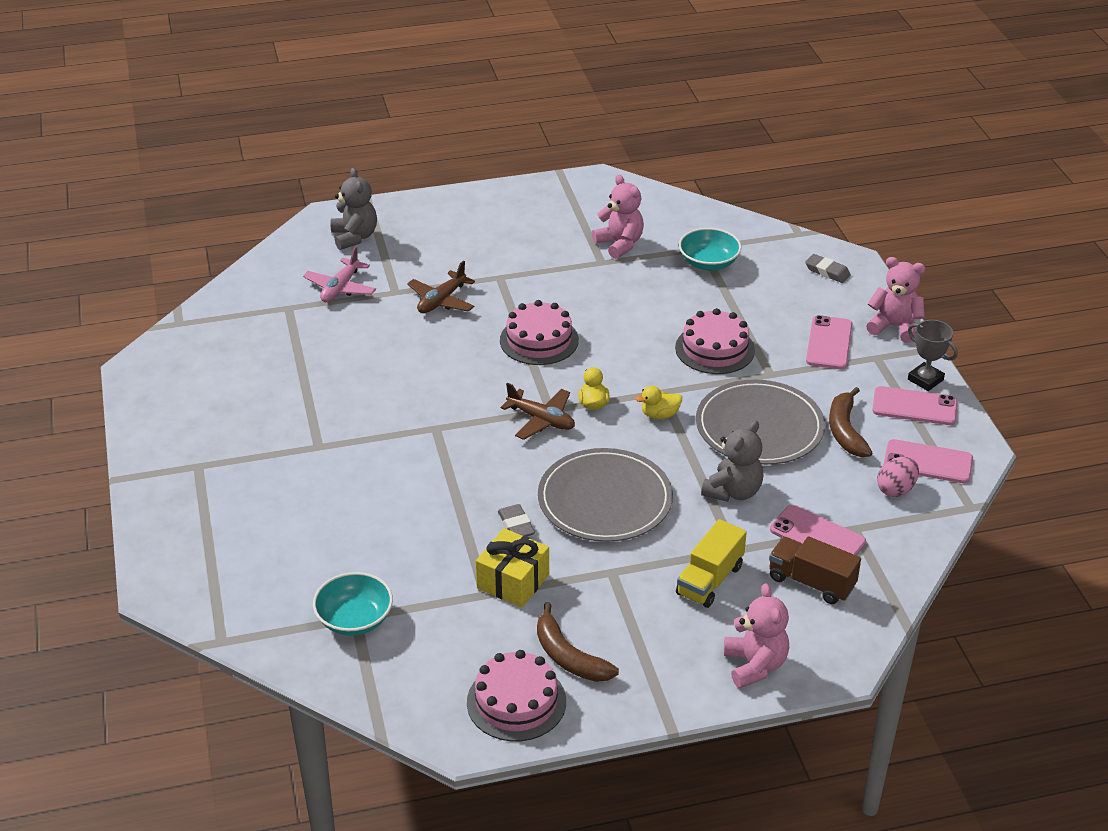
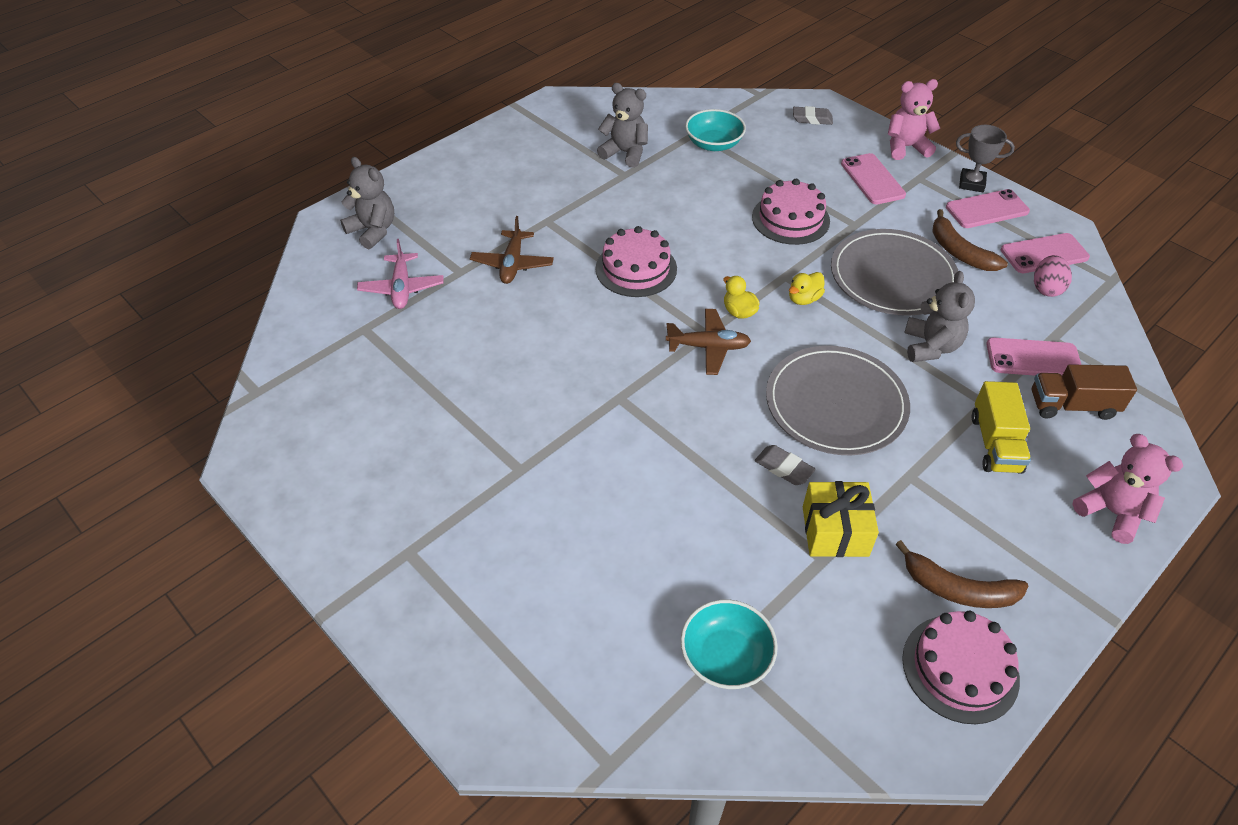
camera: 30 degrees left, 10 degrees up
pink teddy bear [592,175,644,259] -> grey teddy bear [597,83,648,168]

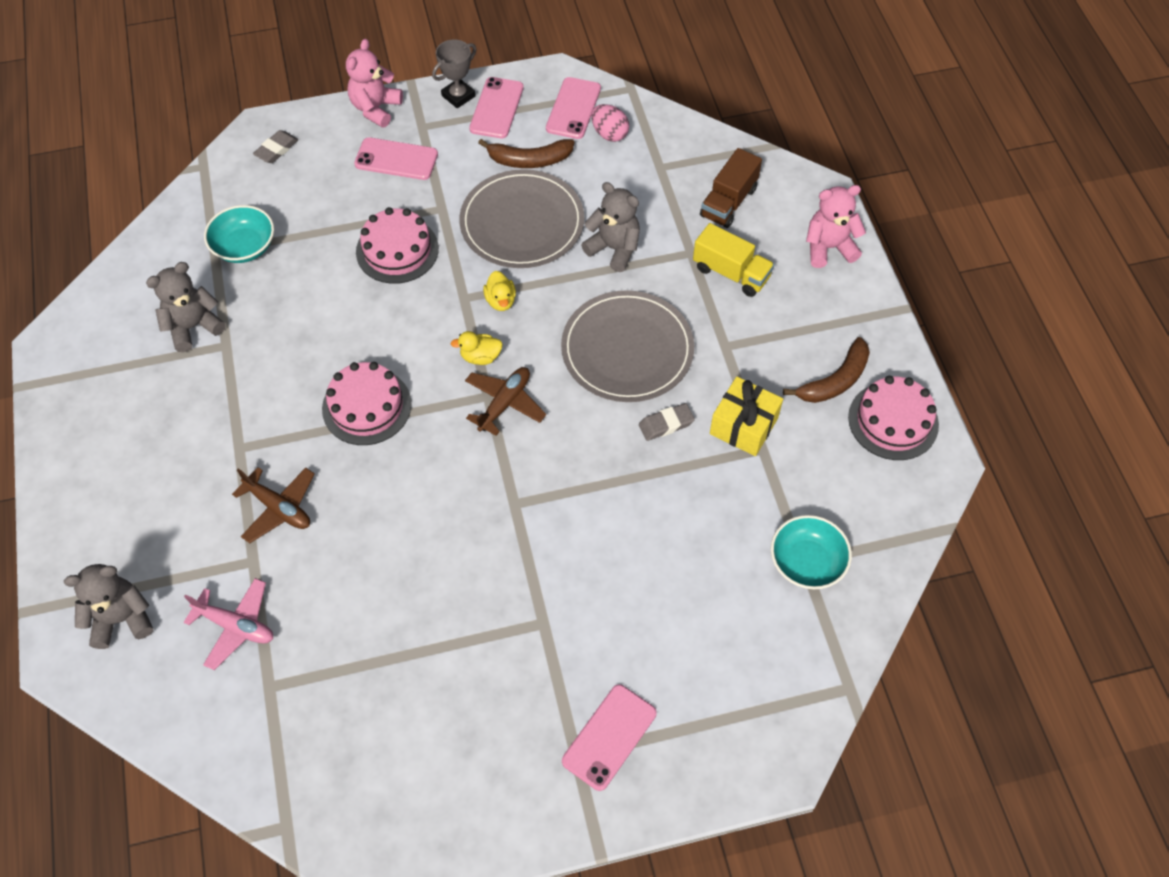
camera: 60 degrees left, 10 degrees up
pink phone [986,338,1081,376] -> pink phone moved to [562,684,657,791]

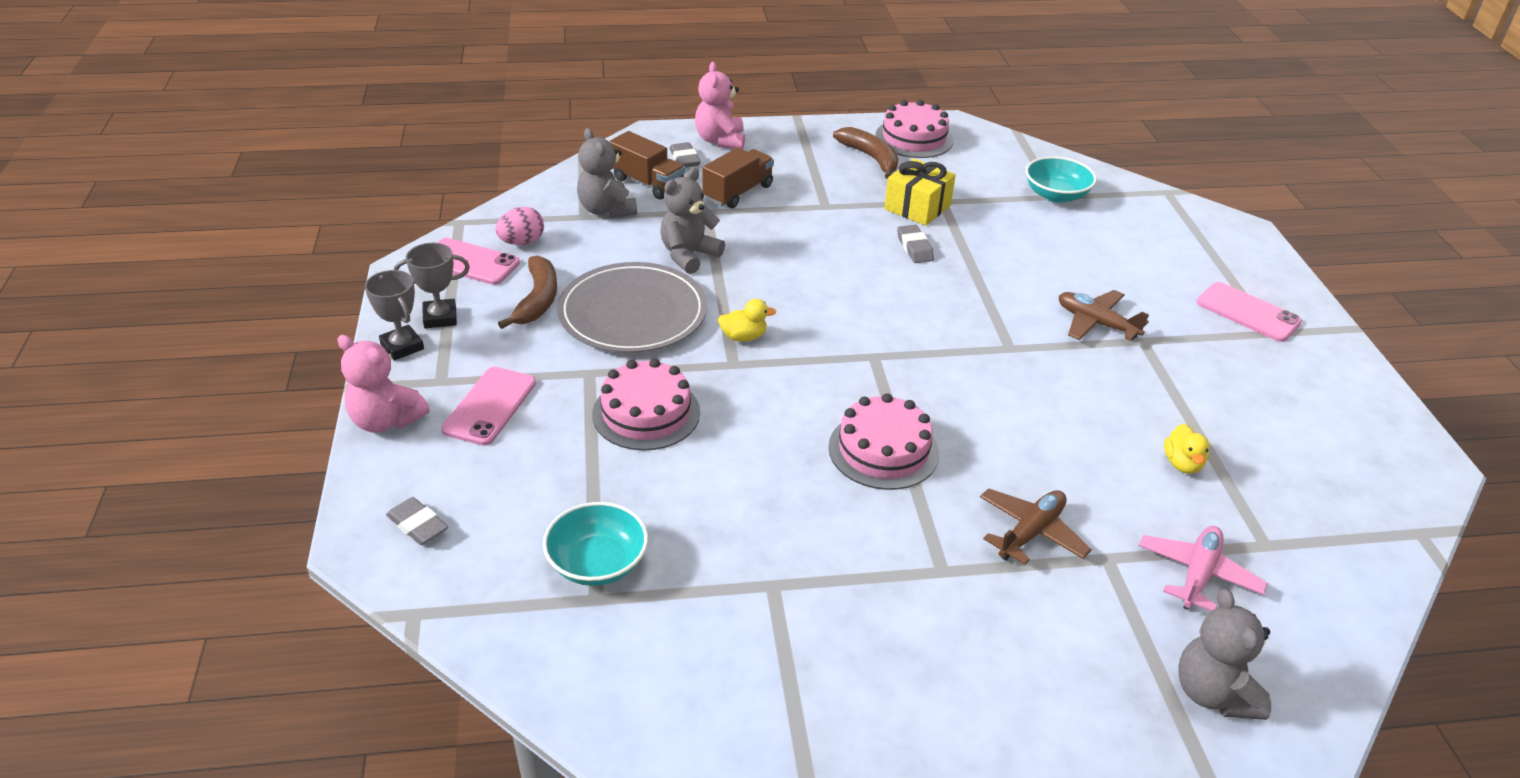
camera: 85 degrees left, 20 degrees down
grey teddy bear [146,262,225,352] -> grey teddy bear moved to [577,128,637,218]
yellow duck [451,331,503,365] -> yellow duck moved to [1164,424,1210,474]
brown plane [465,367,546,436] -> brown plane moved to [1059,290,1149,341]
pink phone [469,77,524,138] -> grey trophy [394,243,470,329]
grey plate [561,290,694,402] -> none
yellow truck [693,223,774,297] -> brown truck [702,147,774,208]
none -> grey eraser [669,142,701,168]

